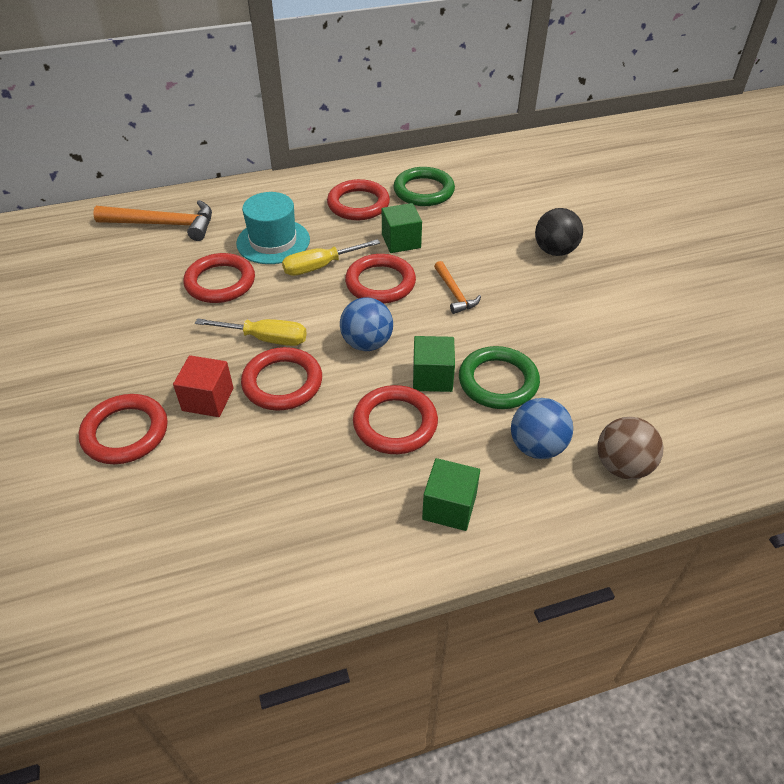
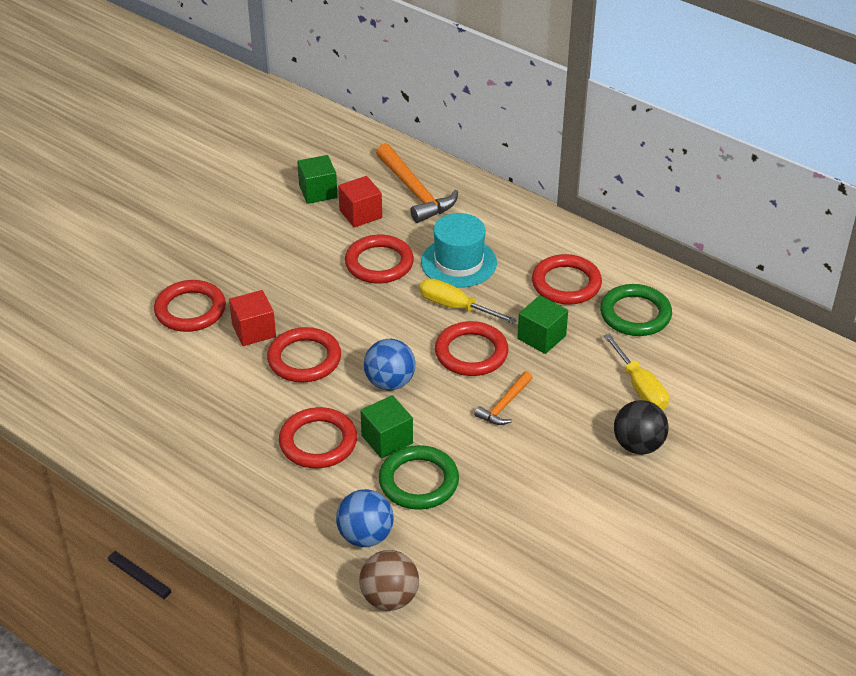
camera: 55 degrees right, 5 degrees down
yellow screwdriver [195,318,307,346] -> yellow screwdriver moved to [604,333,669,410]
green cube [422,458,480,531] -> green cube moved to [297,155,338,204]
none -> red cube [338,176,382,228]

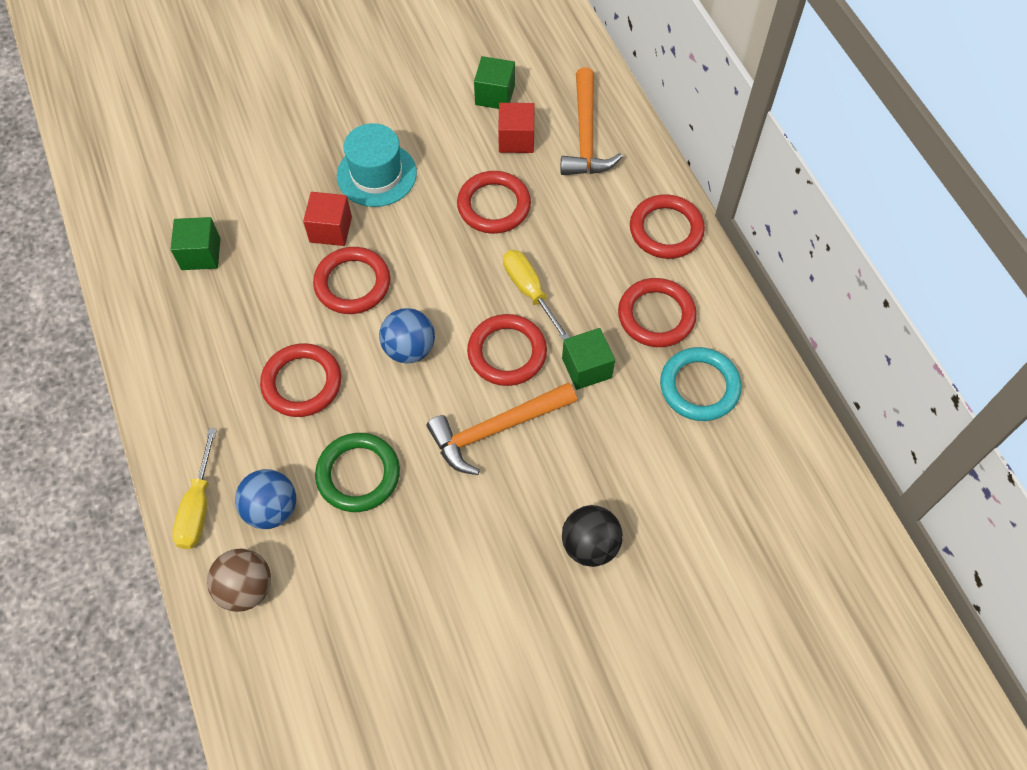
camera: 30 degrees right, 20 degrees up
red ring [154,280,226,332] -> red ring moved to [630,194,705,259]
green cube [360,395,413,459] -> green cube moved to [171,217,220,270]
turquoise hat [421,213,497,288] -> turquoise hat moved to [337,123,417,207]
orange hammer [474,371,533,425] -> orange hammer [427,382,577,475], size x1.79
green ring [600,284,672,336] -> turquoise ring [660,347,742,421]
yellow screwdriver [604,333,669,410] -> yellow screwdriver moved to [172,428,217,549]

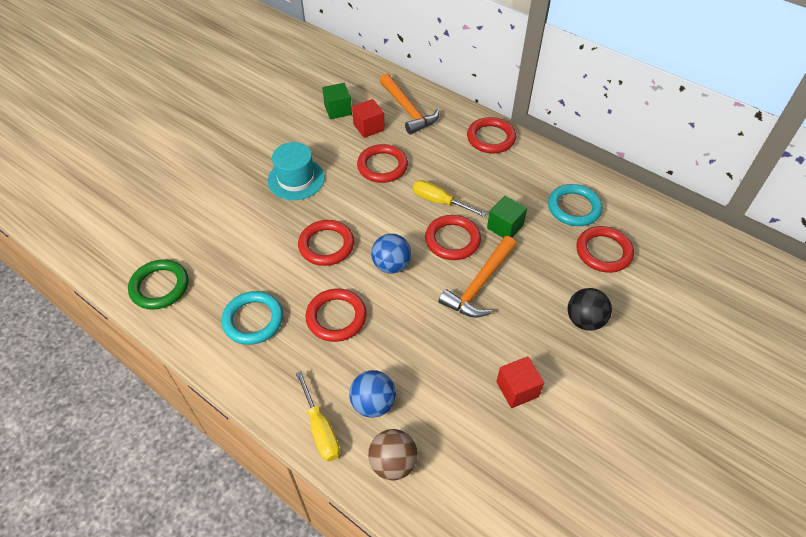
camera: 30 degrees left, 10 degrees down
green cube [171,217,220,270] -> none
red cube [303,192,352,246] -> red cube moved to [496,356,544,408]
green ring [315,433,400,512] -> green ring moved to [128,259,189,310]
red ring [618,278,697,347] -> red ring moved to [576,226,634,273]
none -> turquoise ring [221,291,283,345]

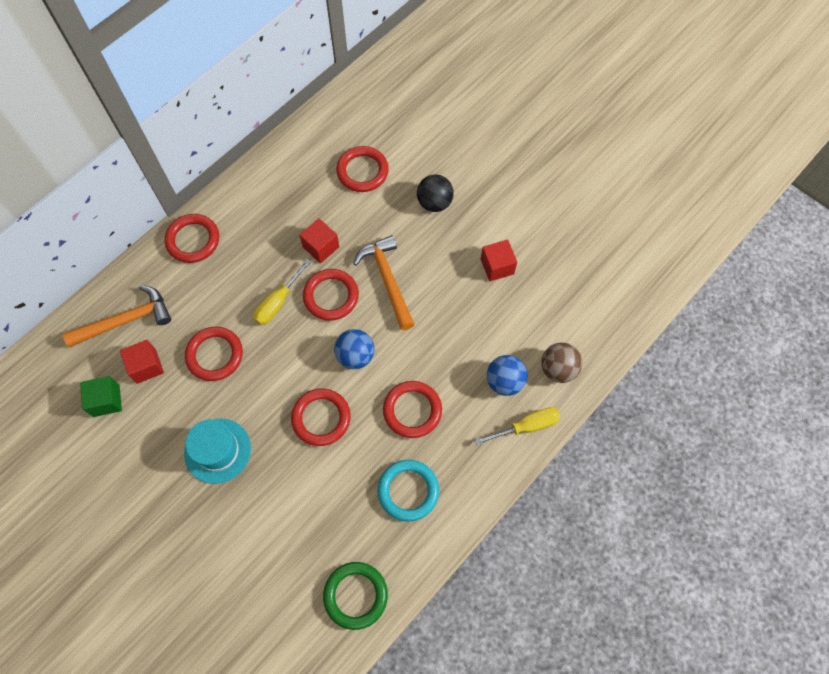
camera: 85 degrees left, 15 degrees up
orange hammer [439,236,516,318] -> orange hammer turned 150 degrees counterclockwise [353,235,415,330]
green cube [487,196,527,238] -> red cube [299,218,339,263]
turquoise ring [548,184,603,226] -> none

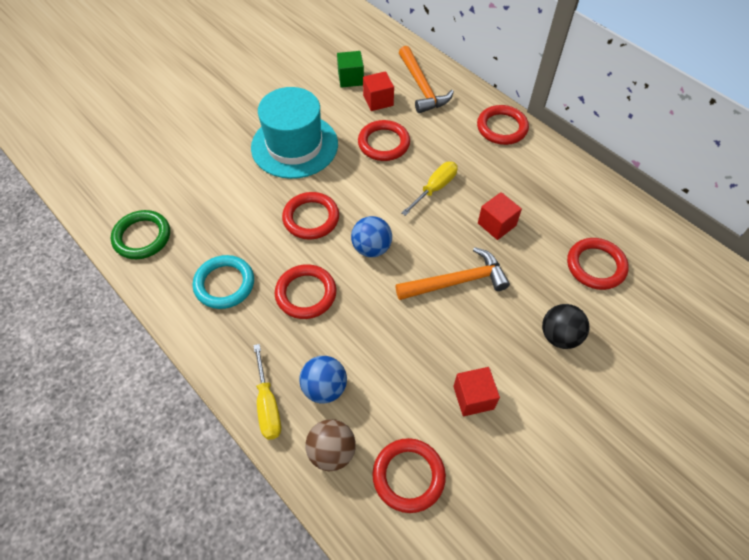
camera: 95 degrees right, 10 degrees down
turquoise hat [184,419,251,484] -> turquoise hat [251,87,338,179], size x1.50
yellow screwdriver [253,259,311,325] -> yellow screwdriver turned 90 degrees clockwise [401,162,458,216]
red ring [303,269,359,321] -> red ring moved to [372,438,446,513]

